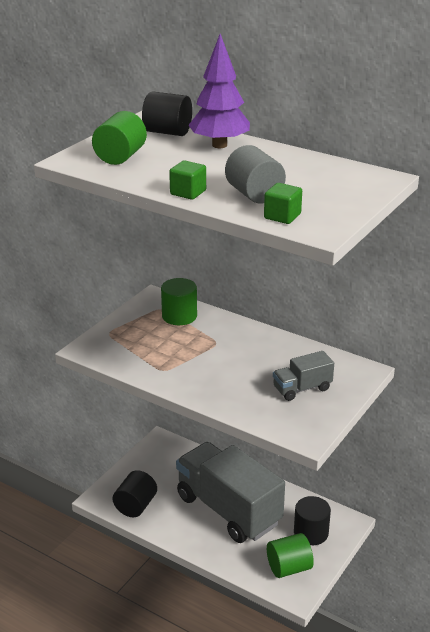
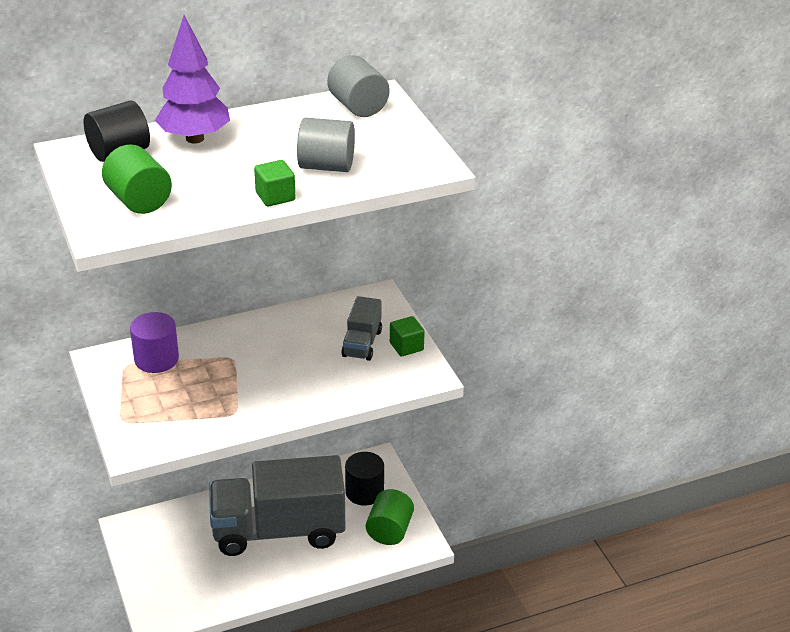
camera: 55 degrees left, 5 degrees up
black cylinder [112,470,157,517] -> none
green cylinder [161,278,197,325] -> purple cylinder [130,312,179,373]
green cube [264,183,302,224] -> green cube moved to [390,316,425,356]
none -> grey cylinder [327,55,390,117]

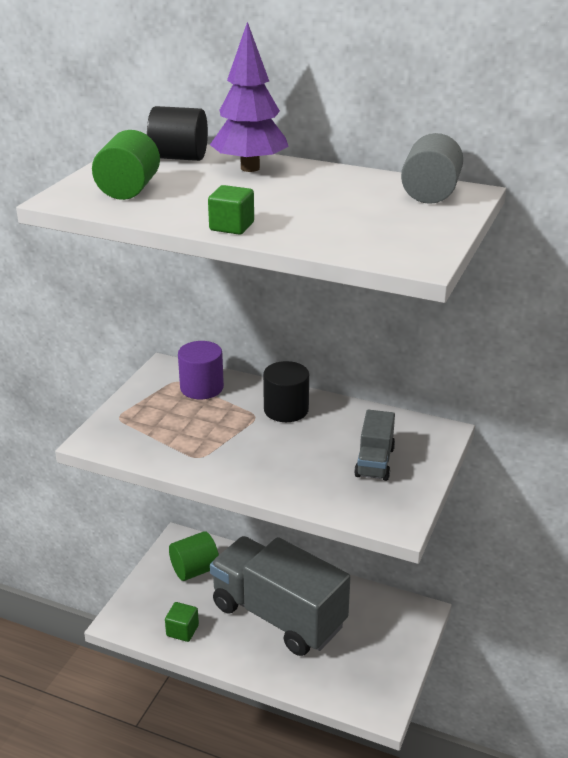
camera: 45 degrees right, 5 degrees down
grey cylinder [297,117,355,172] -> none
grey truck [341,296,382,361] -> grey truck turned 45 degrees counterclockwise [354,410,395,481]
black cylinder [345,452,384,506] -> black cylinder moved to [263,361,309,422]
green cylinder [366,489,414,545] -> green cylinder moved to [169,531,219,581]
green cube [390,316,425,356] -> green cube moved to [165,602,199,642]

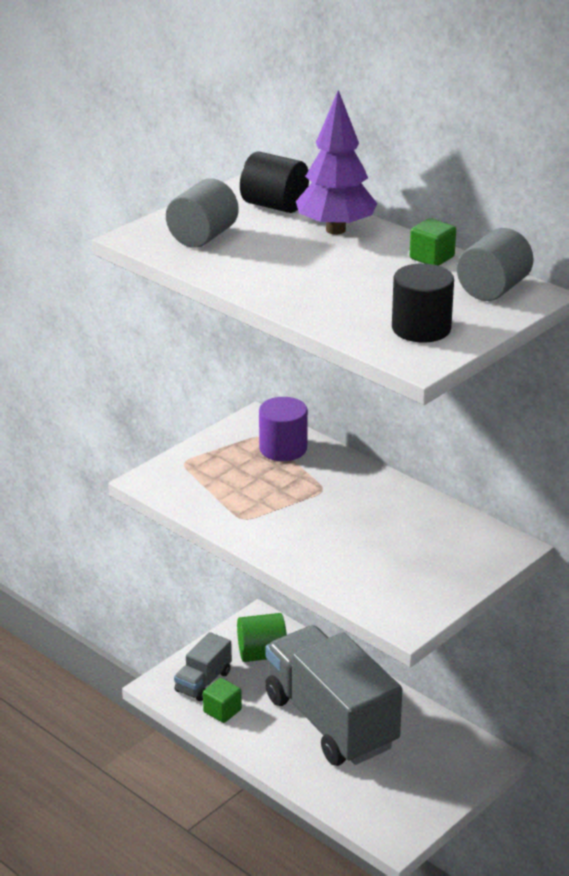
camera: 20 degrees right, 0 degrees up
green cylinder [92,130,160,200] -> grey cylinder [166,178,239,248]
green cube [208,185,254,235] -> green cube moved to [410,218,456,266]
black cylinder [263,361,309,422] -> black cylinder moved to [392,264,454,342]
grey truck [354,410,395,481] -> grey truck moved to [174,632,232,701]

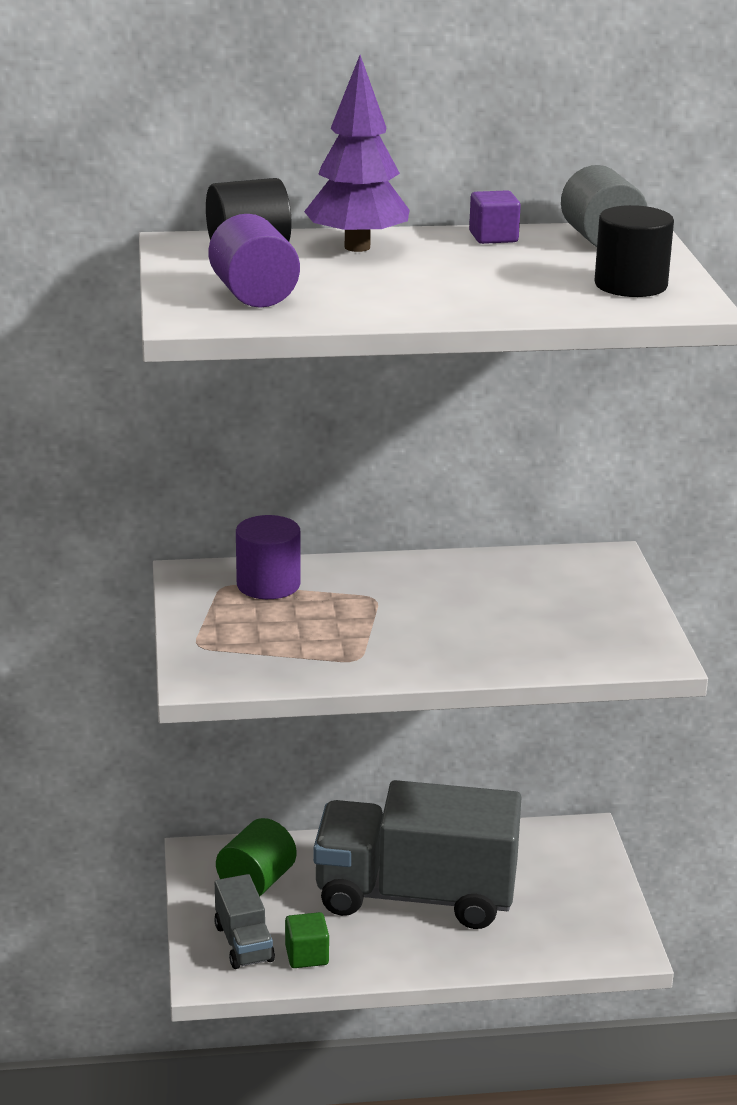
camera: 50 degrees left, 5 degrees down
grey cylinder [166,178,239,248] -> purple cylinder [208,214,300,308]
green cube [410,218,456,266] -> purple cube [469,190,521,244]

